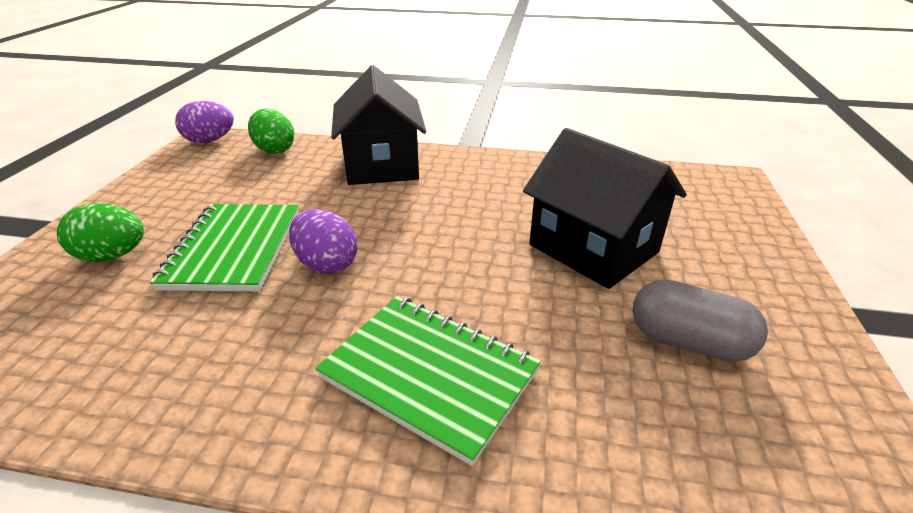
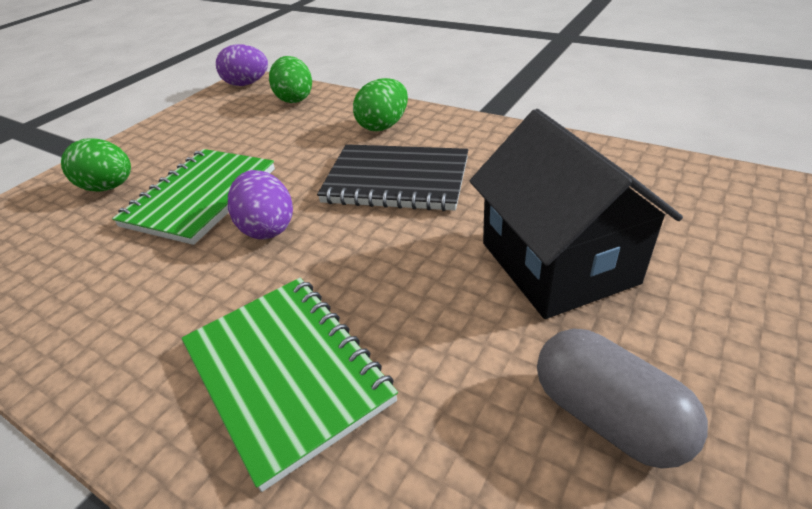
camera: 25 degrees right, 5 degrees up
black house [331,65,426,185] -> green egg [353,78,408,131]
none -> black notebook [317,144,468,211]

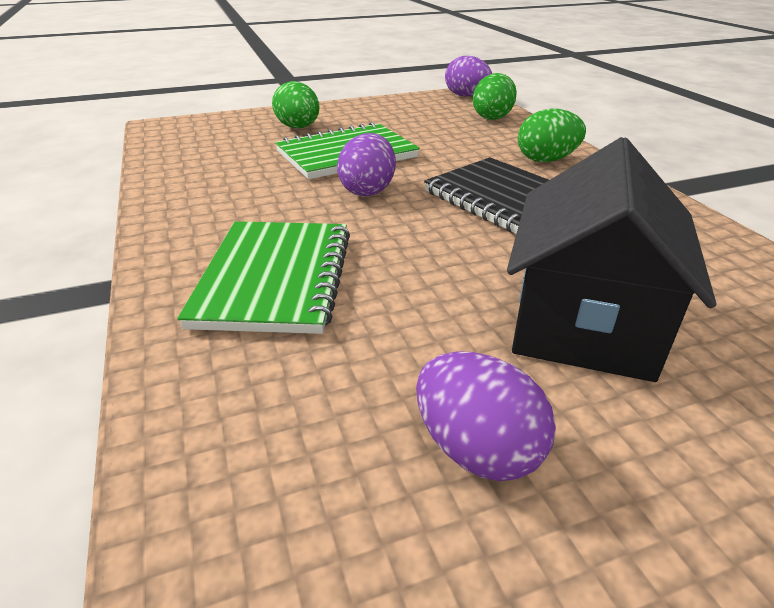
camera: 35 degrees right, 5 degrees down
grey capsule [537,329,708,469] -> purple egg [416,351,556,481]

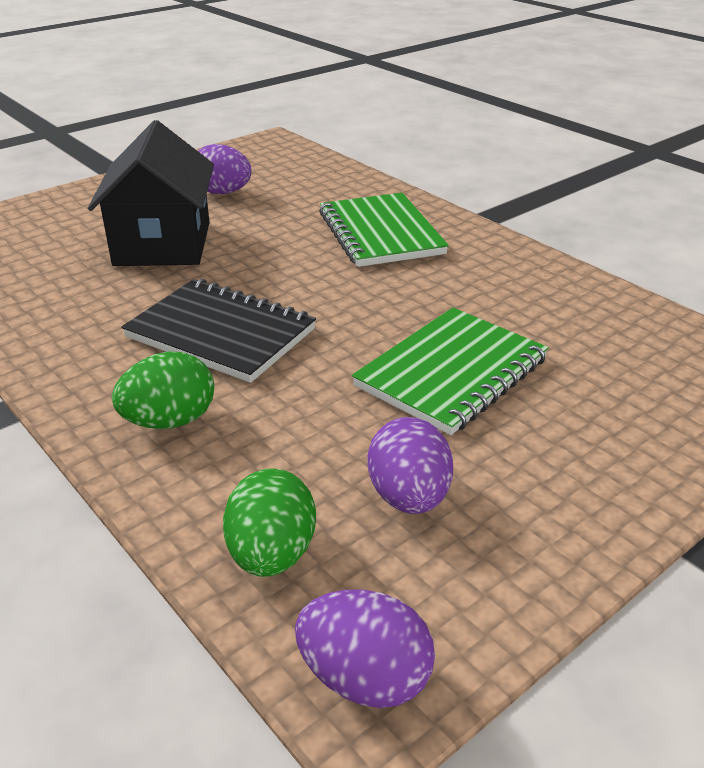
camera: 160 degrees right, 0 degrees up
green egg [272,81,320,128] -> none
purple egg [337,133,396,196] -> purple egg moved to [367,417,453,514]

